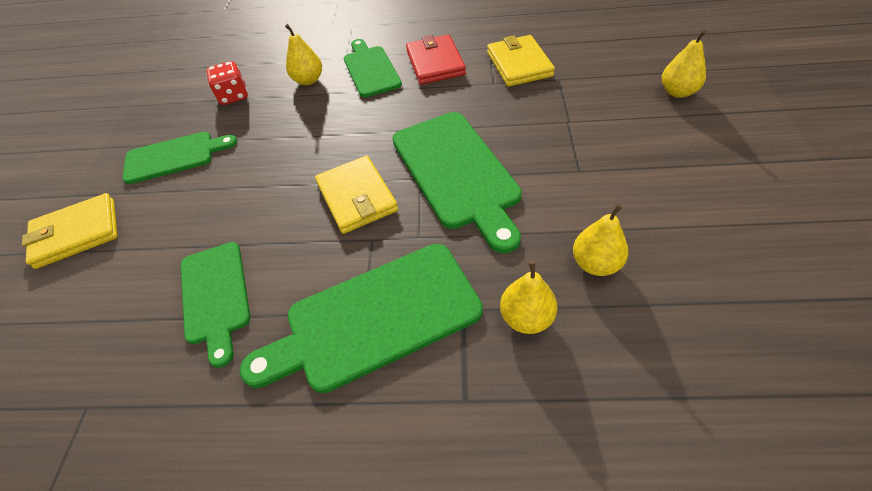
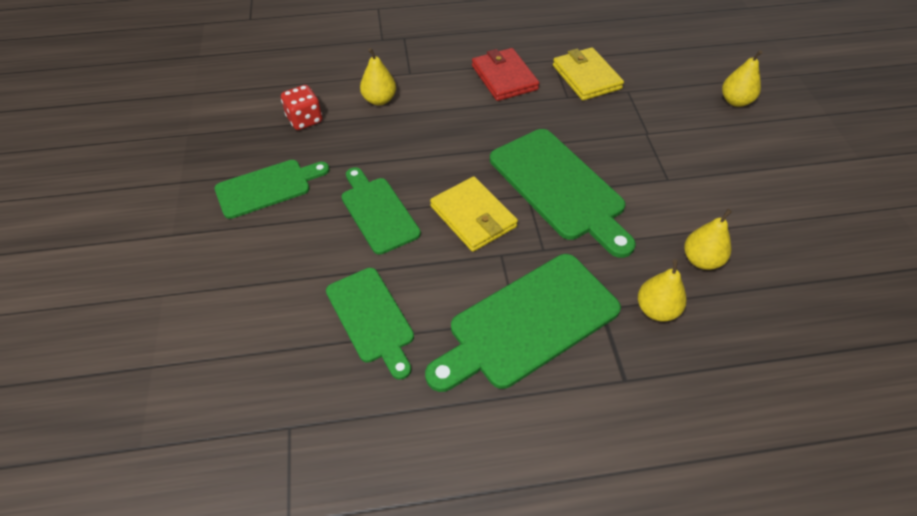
camera: 15 degrees left, 0 degrees up
yellow wallet [22,193,118,269] -> none
green cutting board [344,39,402,98] -> green cutting board moved to [341,167,421,255]

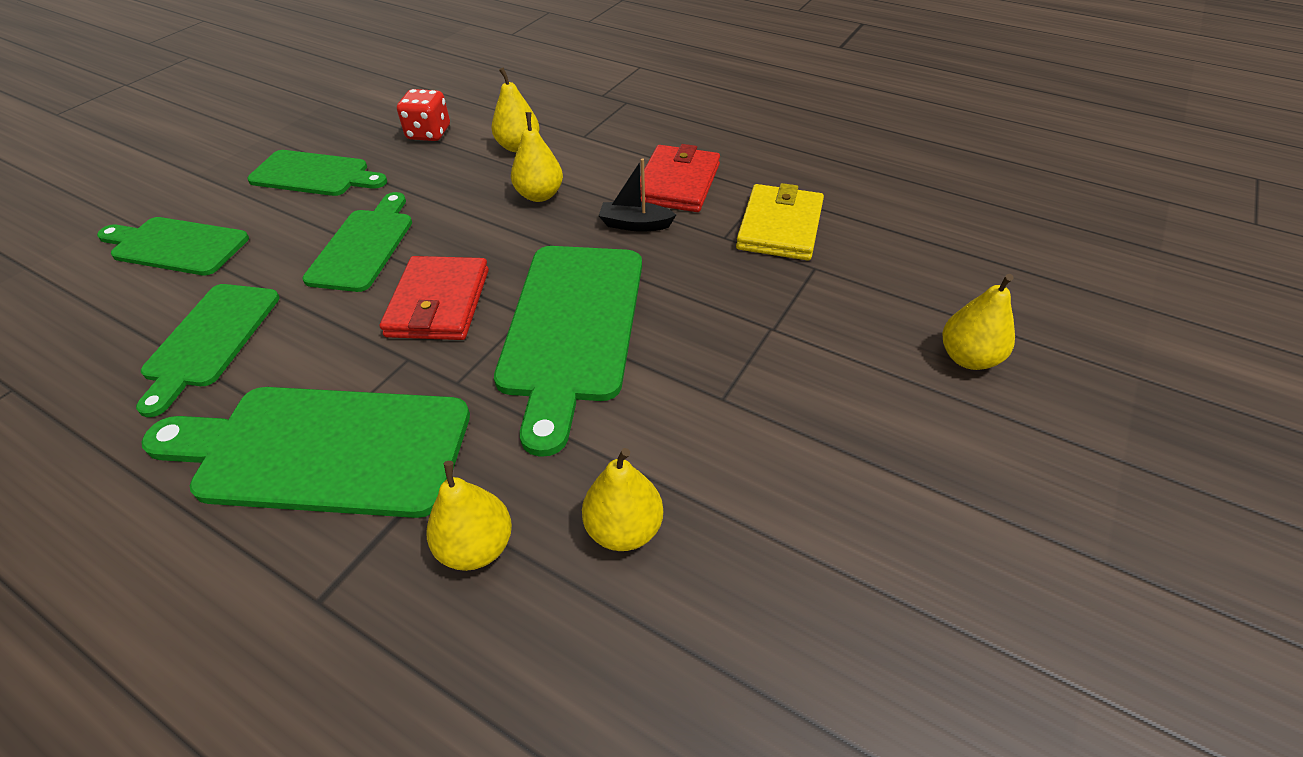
camera: 40 degrees right, 5 degrees down
yellow wallet [430,176,518,252] -> red wallet [380,256,489,340]
none -> green cutting board [97,217,249,276]
none -> yellow pear [511,112,563,202]
none -> black boat [599,158,676,232]

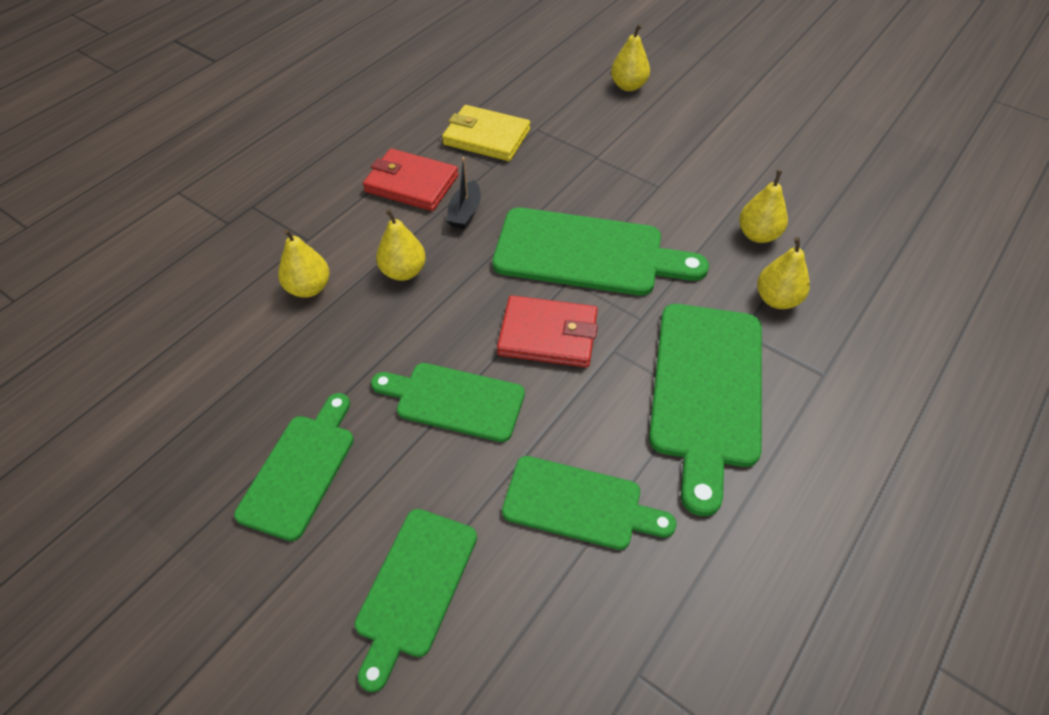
camera: 85 degrees left, 5 degrees up
red dice [397,89,450,141] -> none

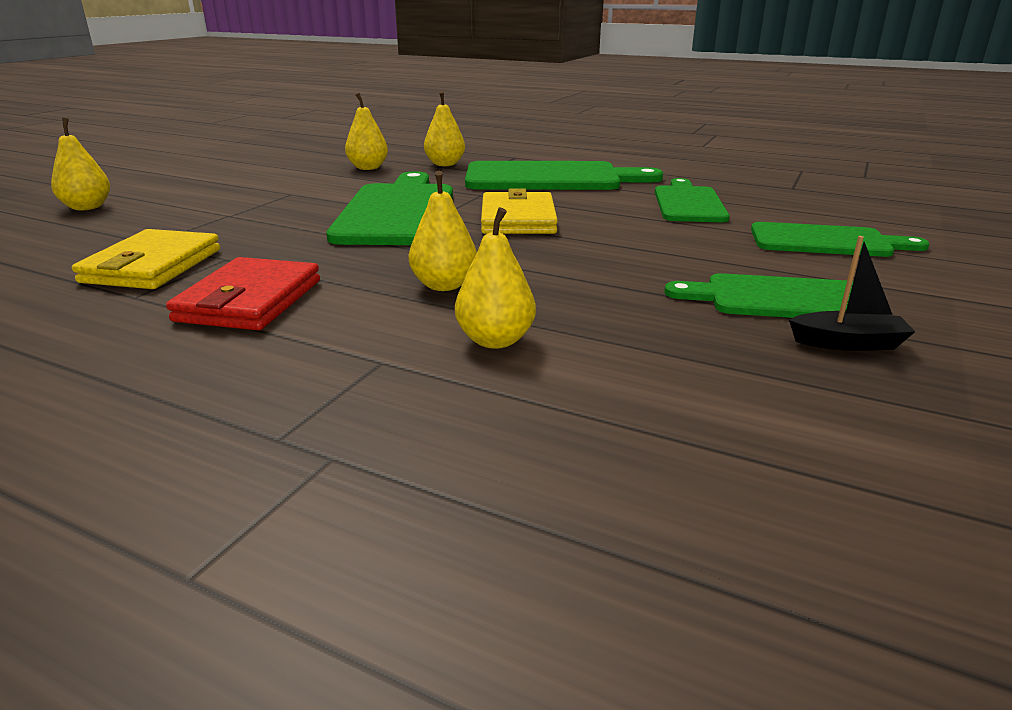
camera: 100 degrees left, 25 degrees down
green cutting board [371,363,525,442] -> none
black boat [446,157,481,229] -> black boat moved to [789,236,916,351]
red wallet [497,295,598,367] -> yellow wallet [481,188,558,234]

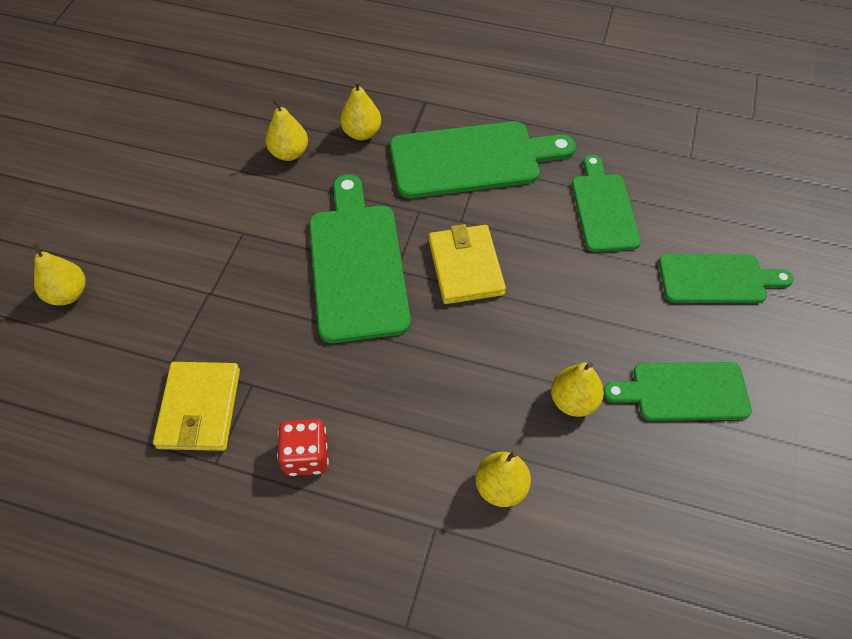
camera: 10 degrees left, 30 degrees up
red wallet [166,257,320,330] -> red dice [277,419,329,476]
yellow pear [409,171,477,291] -> yellow pear moved to [551,362,604,417]
black boat [789,236,916,351] -> none

